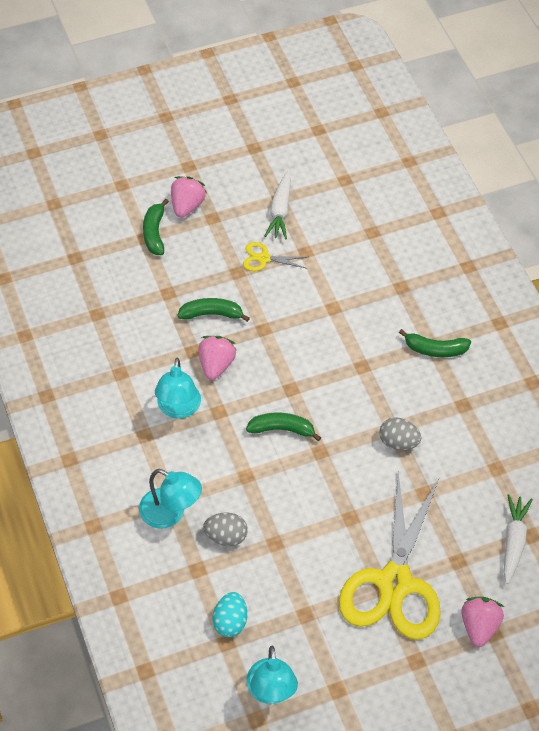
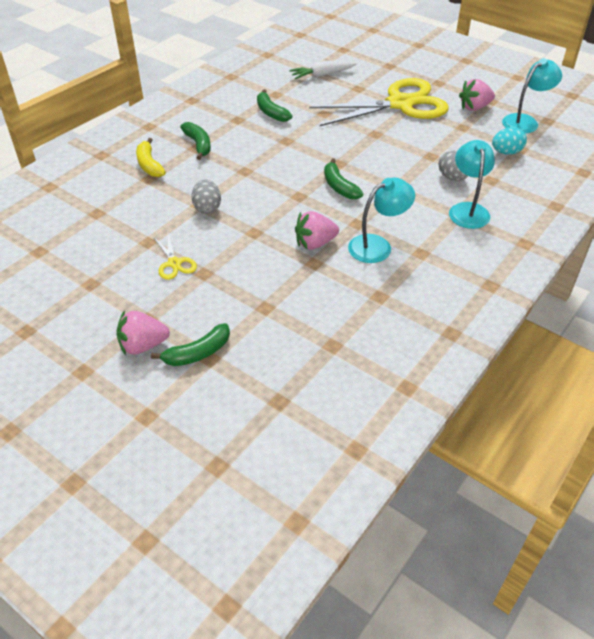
camera: 120 degrees left, 10 degrees down
green banana [177,298,250,322] -> green banana moved to [257,89,292,122]
white carrot [264,171,291,240] -> none
grey egg [379,417,421,450] -> grey egg moved to [191,179,221,214]
pink strawberry [461,597,504,647] -> pink strawberry moved to [459,79,495,111]
none -> yellow banana [136,138,166,177]

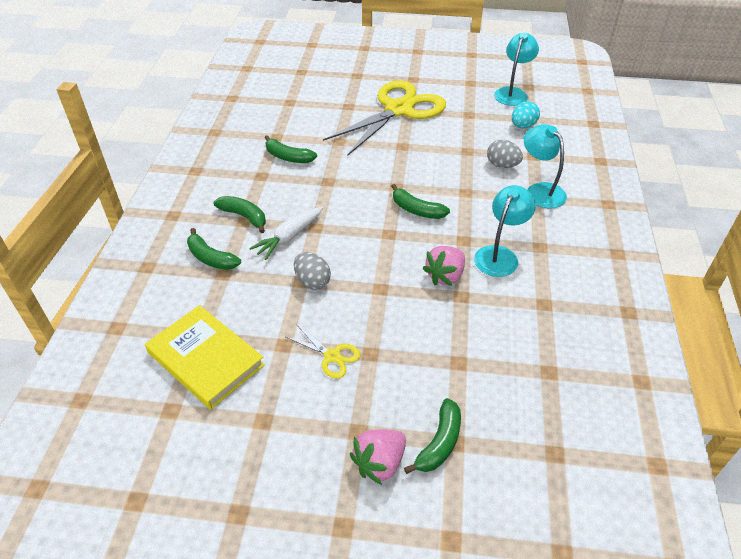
camera: 30 degrees left, 0 degrees up
yellow banana [136,138,166,177] -> green banana [187,228,241,270]
white carrot [289,61,357,79] -> white carrot moved to [249,207,323,260]
pink strawberry [459,79,495,111] -> none
none -> yellow book [145,305,265,410]

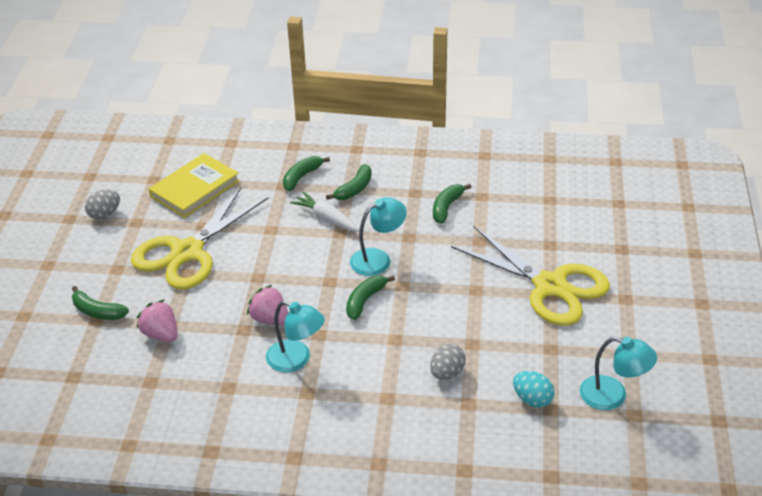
camera: 90 degrees right, 5 degrees down
yellow scissors [286,324,361,378] -> yellow scissors [131,187,268,289], size x2.48
grey egg [294,252,331,290] -> grey egg moved to [85,189,120,220]
pink strawberry [350,430,406,485] -> pink strawberry moved to [136,300,178,342]
turquoise lamp [524,124,567,209] -> turquoise lamp moved to [350,197,407,276]

